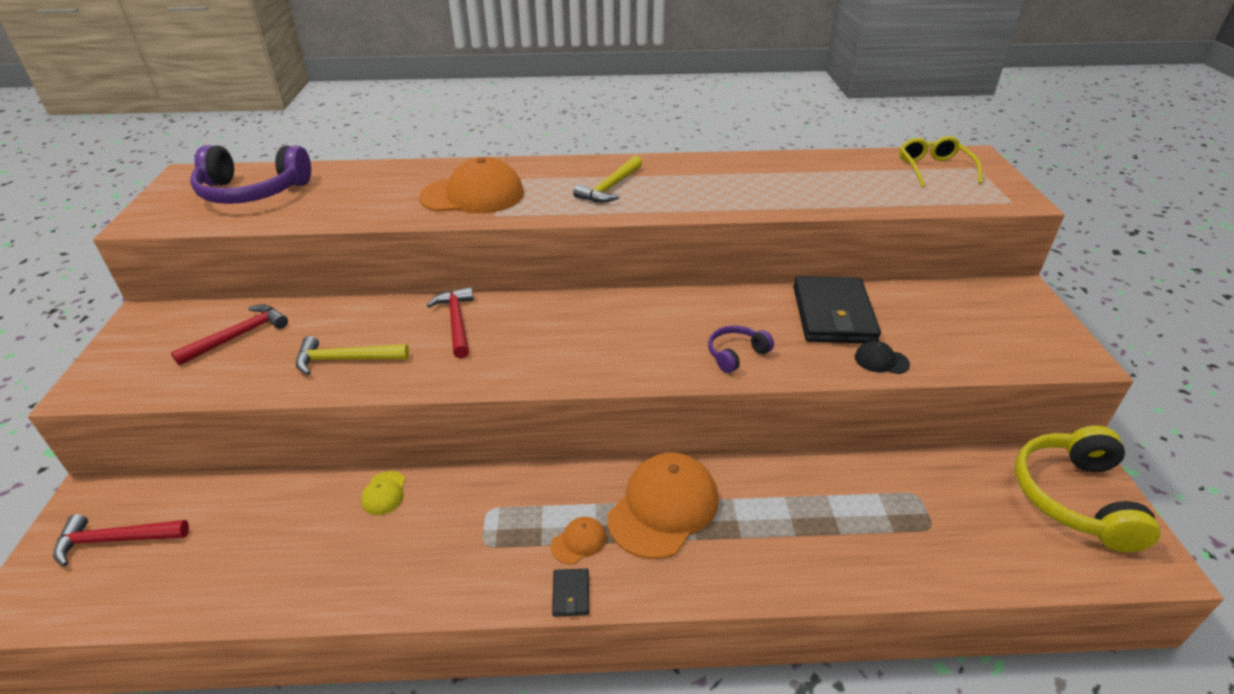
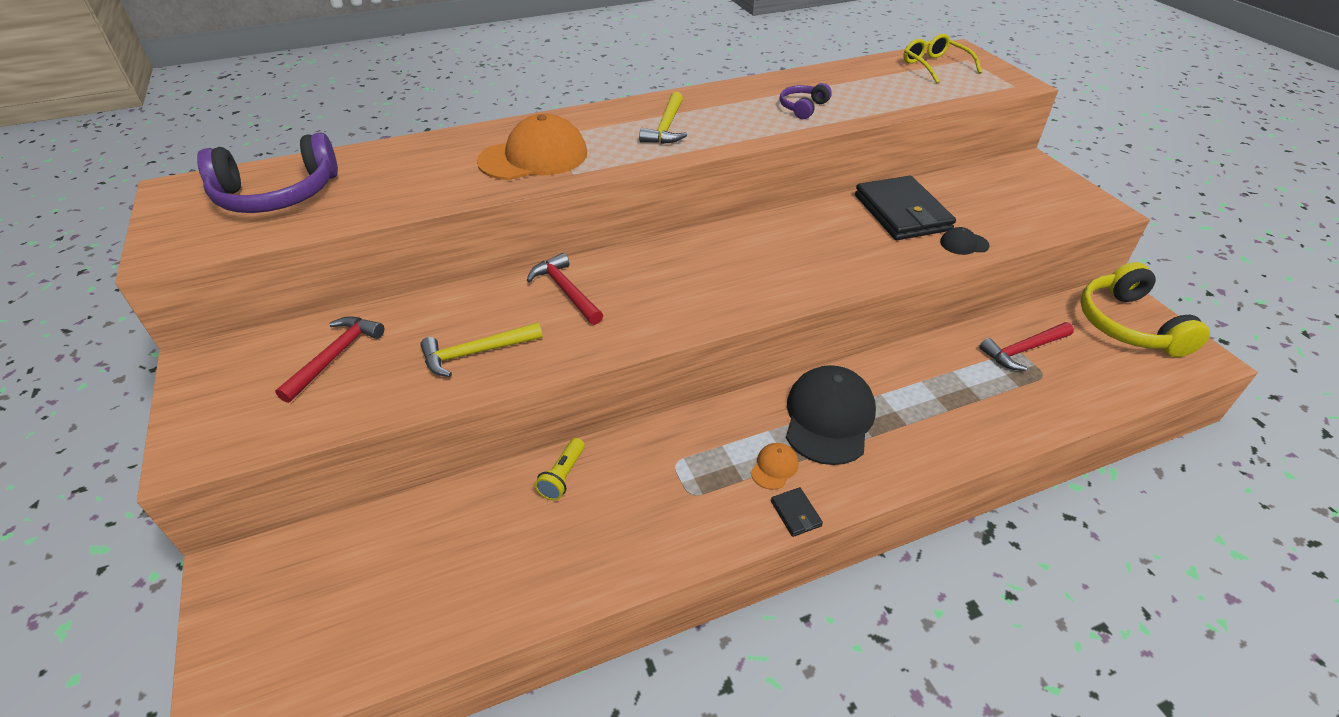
camera: 20 degrees left, 5 degrees up
red hammer [53,514,189,566] -> red hammer moved to [979,322,1074,371]
yellow cap [361,471,405,515] -> yellow flashlight [535,438,585,501]
orange cap [607,453,719,559] -> black cap [786,365,876,465]
purple headphones [708,325,774,373] -> purple headphones moved to [780,83,832,119]

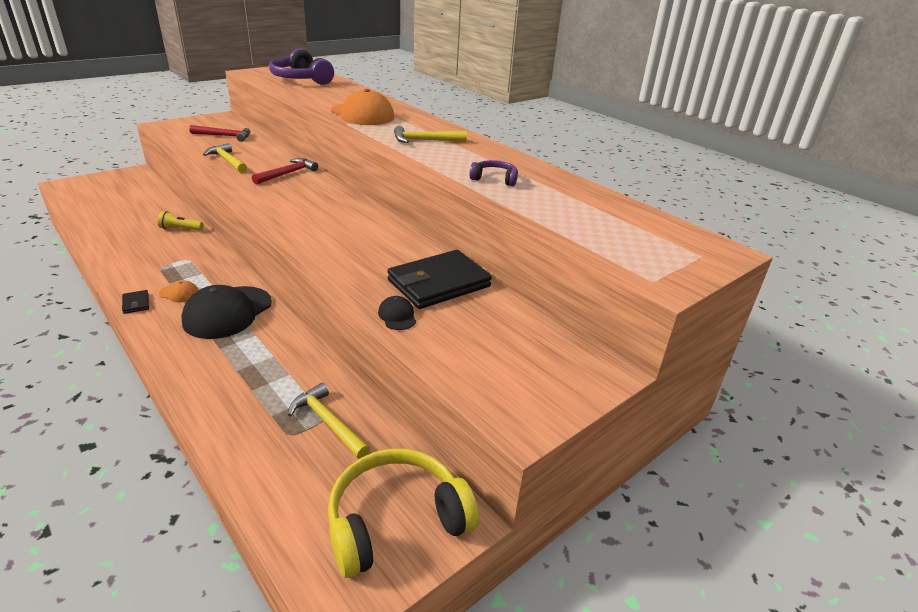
camera: 70 degrees right, 10 degrees down
black wallet [771,487,823,537] -> black wallet turned 75 degrees counterclockwise [122,290,149,314]
black cap [786,365,876,465] -> black cap turned 120 degrees clockwise [181,285,272,339]
yellow glasses [903,34,982,84] -> none
red hammer [979,322,1074,371] -> yellow hammer [288,383,370,459]

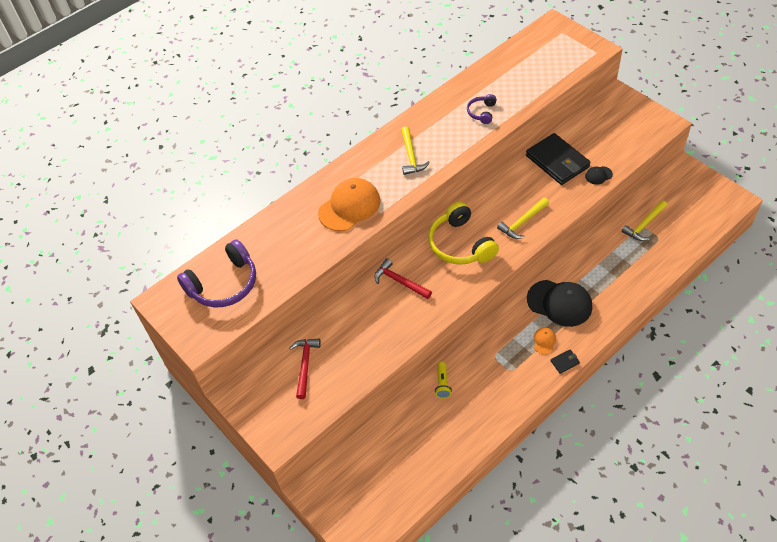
camera: 85 degrees left, 20 degrees up
yellow hammer [203,143,247,173] -> yellow hammer moved to [497,198,549,239]
yellow headphones [328,449,479,578] -> yellow headphones moved to [428,202,499,265]

